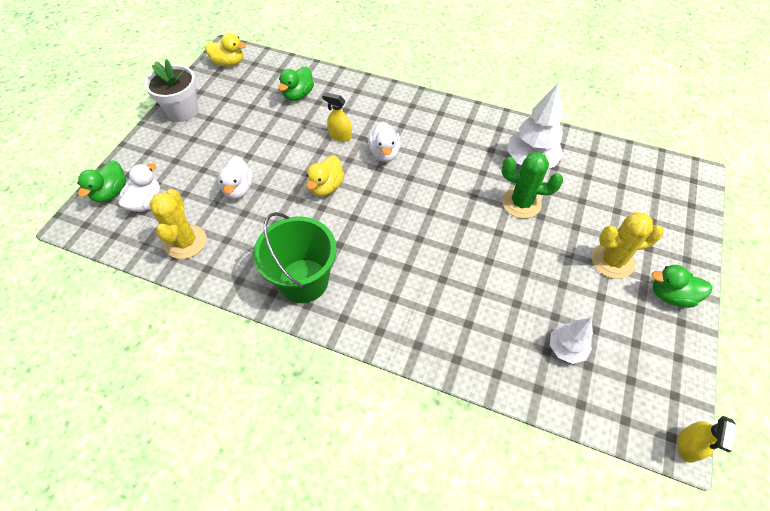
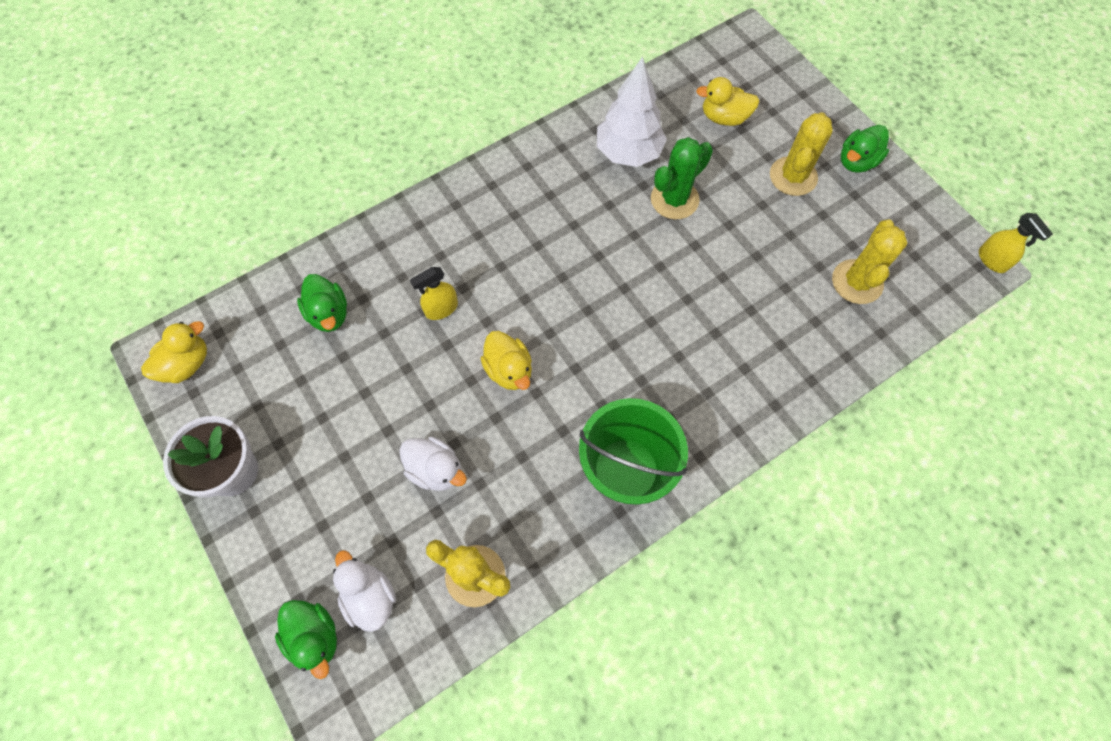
camera: 55 degrees left, 10 degrees up
white duck [368,122,401,162] -> none
white tree [550,318,593,364] -> yellow cactus [832,219,908,304]
none -> yellow duck [696,77,760,126]

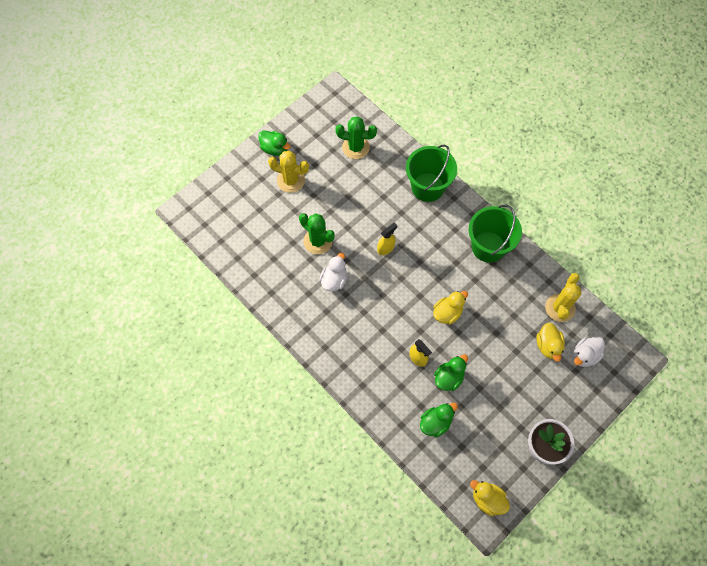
camera: 100 degrees left, 0 degrees up
green duck [275,600,337,679] -> green duck moved to [434,354,468,391]
white duck [399,437,467,491] -> white duck moved to [319,253,347,291]
white tree [597,56,667,167] -> none
yellow duck [696,77,760,126] -> yellow duck moved to [536,323,565,362]
yellow cactus [832,219,908,304] -> green cactus [335,116,377,159]
yellow spray bottle [979,213,1053,273] -> yellow spray bottle moved to [377,222,397,255]
none -> green bucket [406,145,457,202]

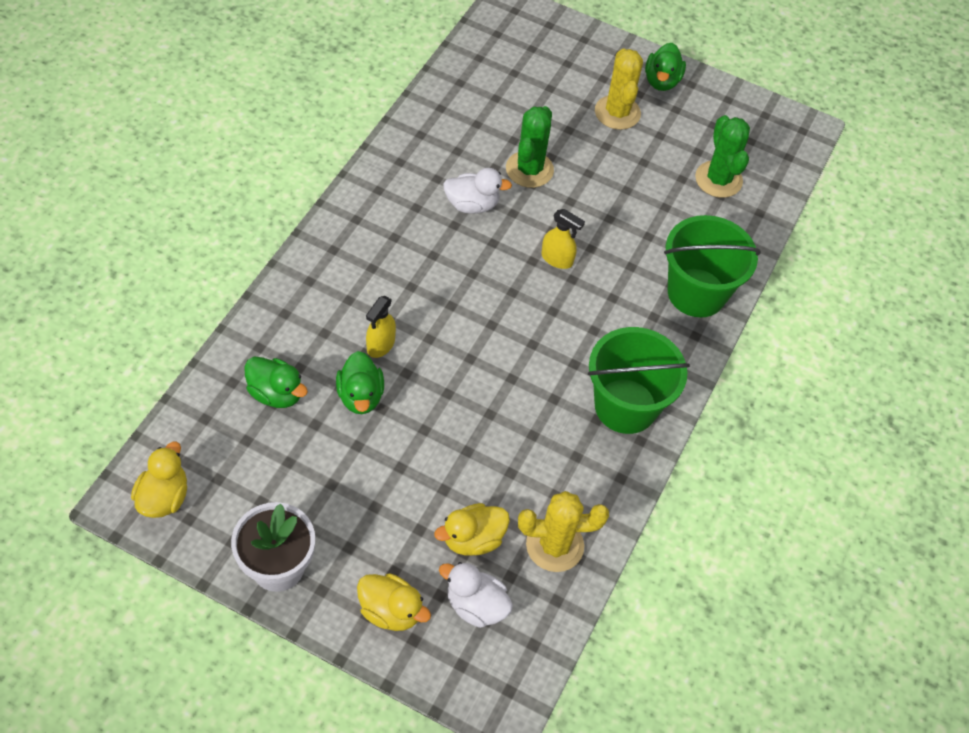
camera: 65 degrees right, 10 degrees down
yellow duck [433,291,468,324] -> yellow duck moved to [357,573,431,631]
green duck [434,354,468,391] -> green duck turned 60 degrees clockwise [336,351,384,414]

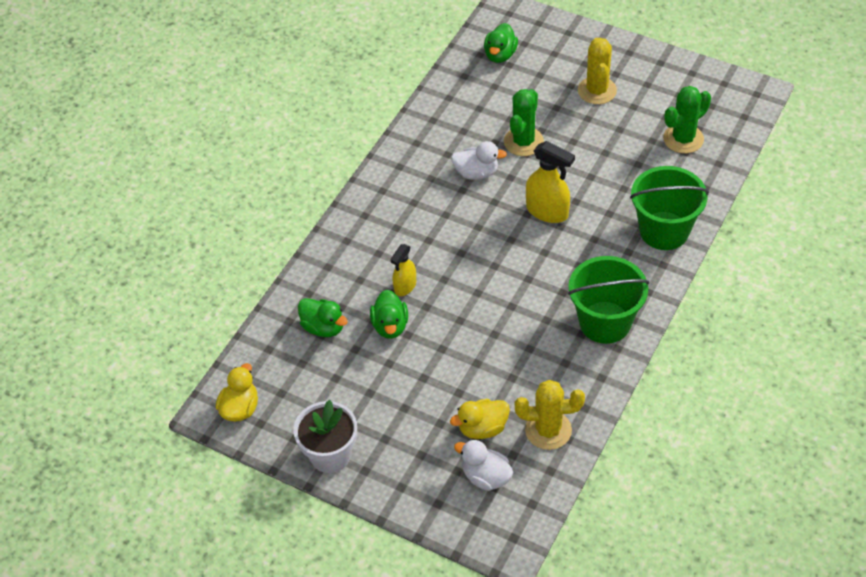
camera: 10 degrees right, 5 degrees down
yellow duck [357,573,431,631] -> none
yellow spray bottle [541,209,585,269] -> yellow spray bottle [526,141,575,223], size x1.60
green duck [645,43,686,91] -> green duck moved to [484,23,518,63]
green cactus [695,115,750,198] -> green cactus turned 60 degrees clockwise [663,86,711,154]

